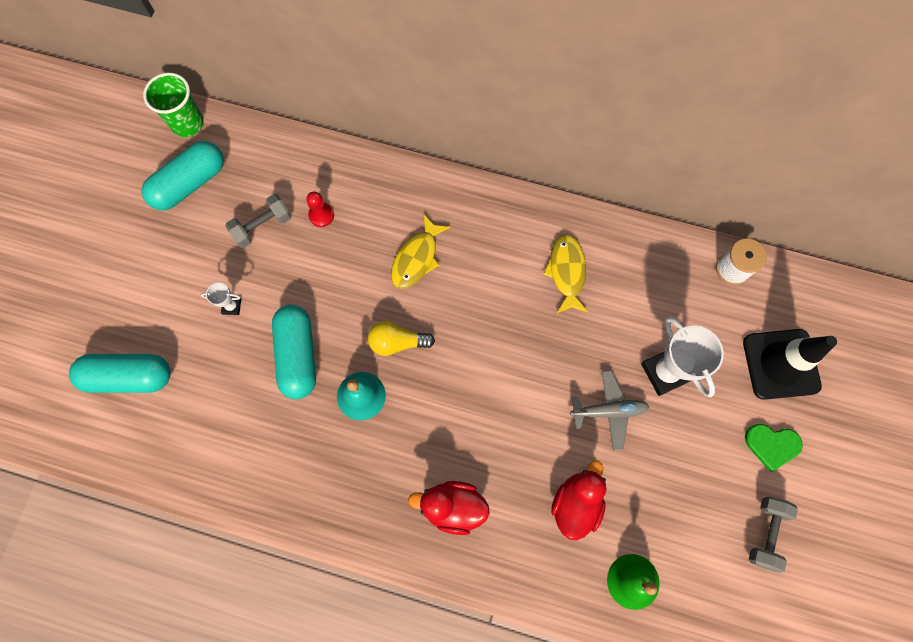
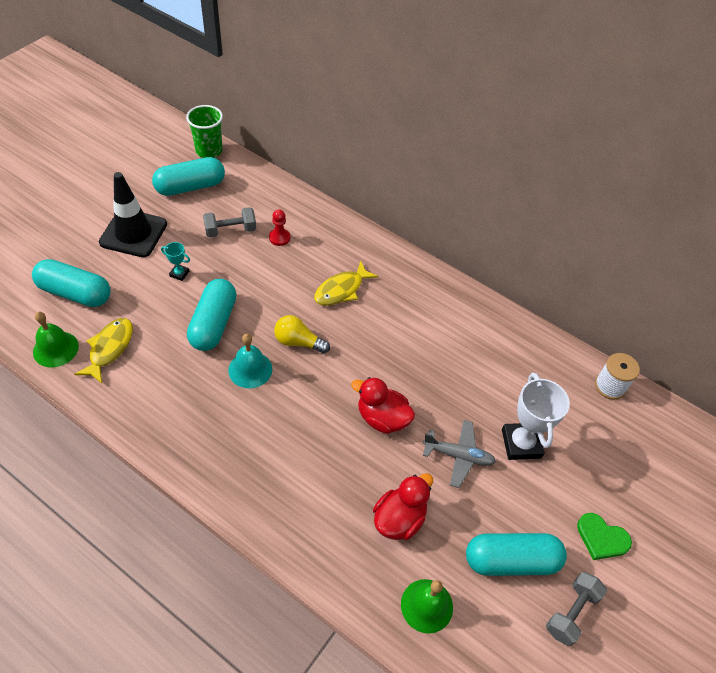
camera: 15 degrees right, 20 degrees down
white trophy [201,283,241,315] -> turquoise trophy [161,242,190,281]
red duck [408,481,490,535] -> red duck moved to [351,377,415,434]
yellow fish [543,234,588,314] -> yellow fish moved to [74,318,133,383]
black traffic cone [743,329,837,400] -> black traffic cone moved to [99,172,167,257]
none -> green bell [33,312,79,367]
none -> turquoise capsule [466,533,567,576]

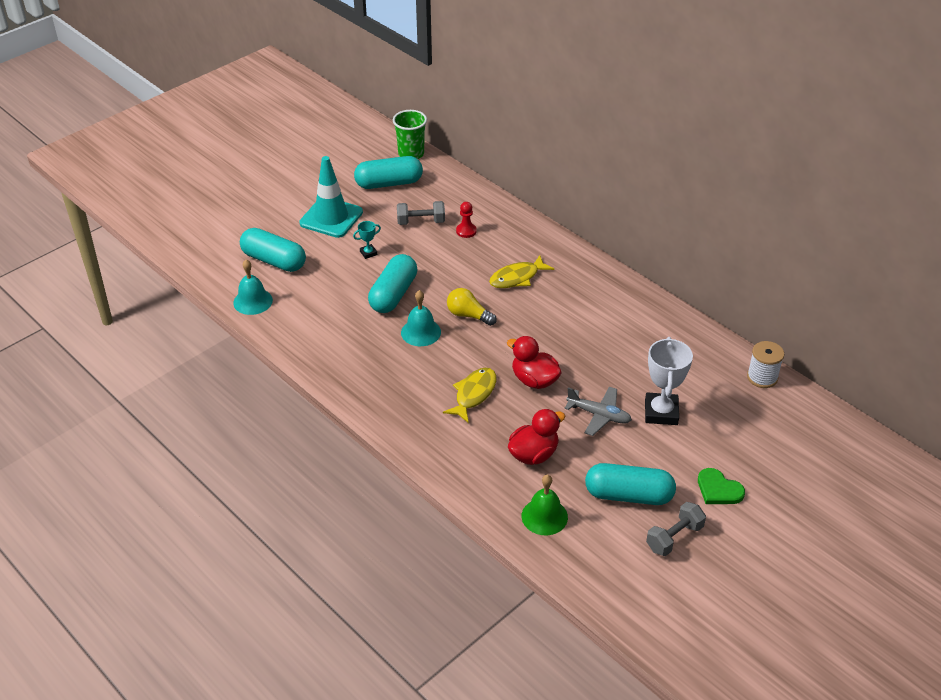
camera: 15 degrees right, 10 degrees down
green bell [33,312,79,367] -> turquoise bell [233,260,273,315]
yellow fish [74,318,133,383] -> yellow fish moved to [443,368,497,423]
black traffic cone [99,172,167,257] -> turquoise traffic cone [299,156,363,238]
turquoise trophy [161,242,190,281] -> turquoise trophy turned 60 degrees counterclockwise [353,221,381,259]

